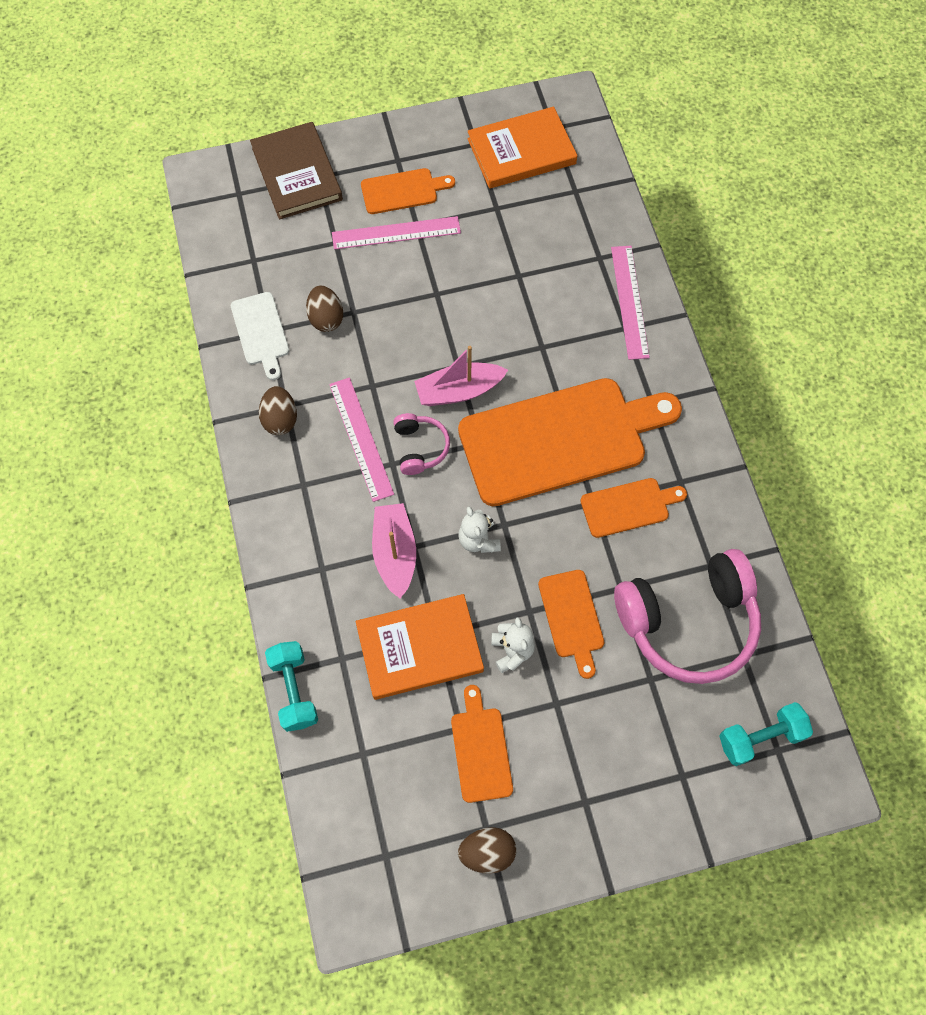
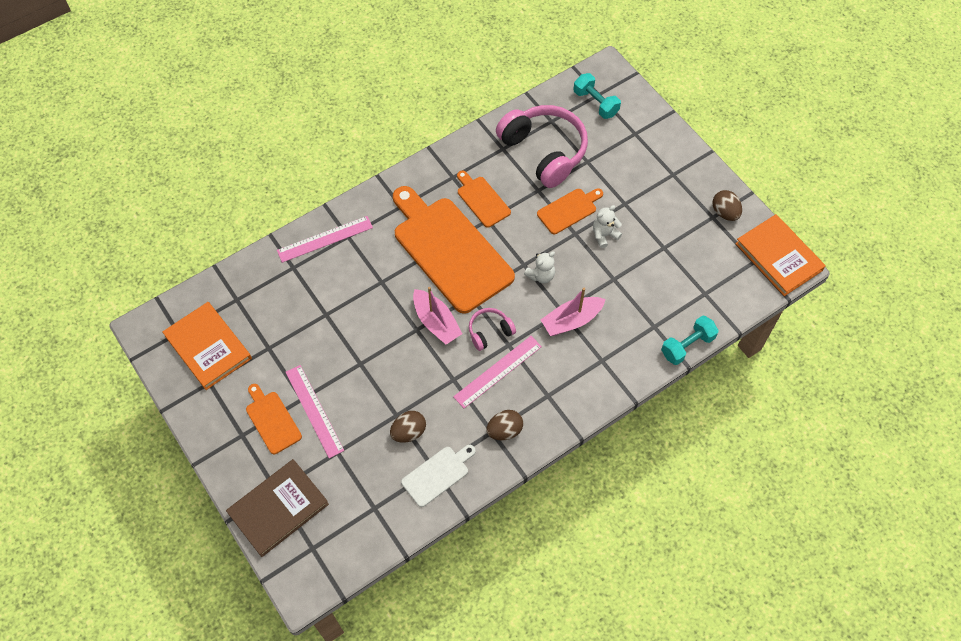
camera: 110 degrees left, 5 degrees down
orange book [356,594,484,700] -> orange book moved to [735,214,826,296]
orange cutting board [451,685,513,803] -> none

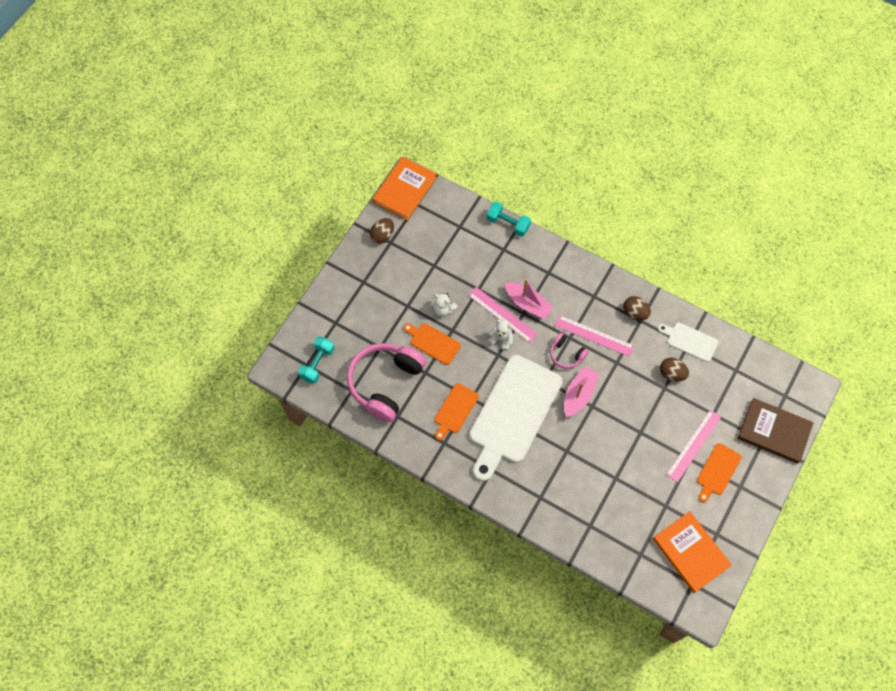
camera: 115 degrees left, 5 degrees up
orange book [163,302,252,390] -> orange book turned 60 degrees counterclockwise [653,511,732,593]
pink ruler [277,216,373,263] -> pink ruler moved to [468,287,538,343]
orange cutting board [393,186,515,314] -> white cutting board [469,355,563,481]

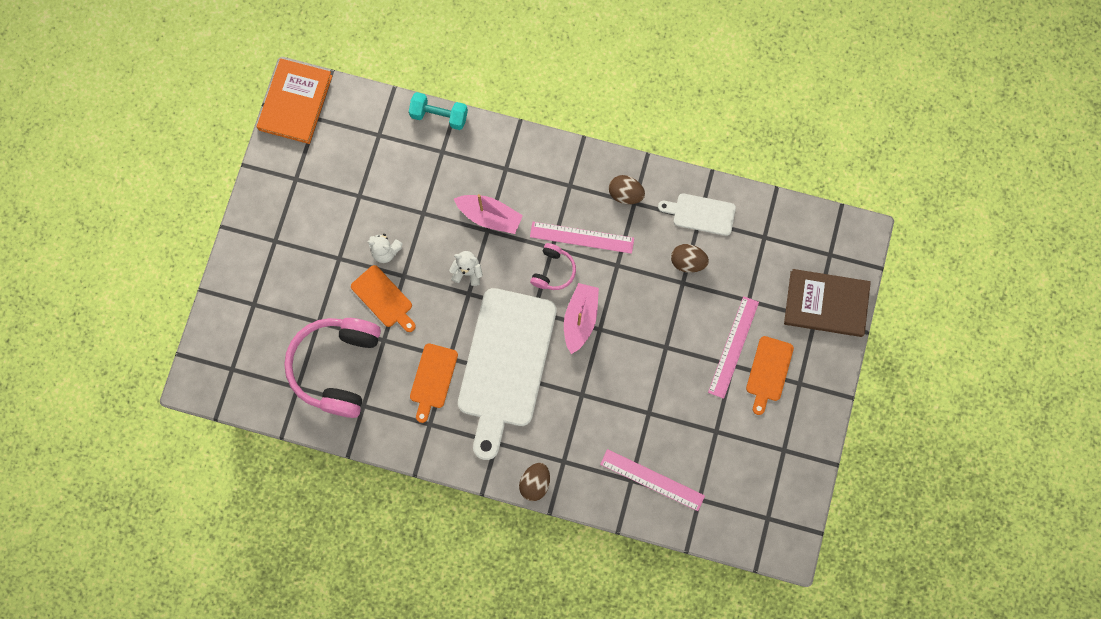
camera: 15 degrees left, 10 degrees up
turquoise dumbbell [298,337,335,384] -> none
brown egg [370,218,394,244] -> brown egg moved to [519,463,550,501]
orange cutting board [404,323,461,365] -> orange cutting board turned 150 degrees counterclockwise [351,265,416,332]
pink ruler [468,287,538,343] -> pink ruler moved to [600,449,705,511]
pink headphones [550,333,588,369] -> pink headphones turned 90 degrees counterclockwise [530,243,576,290]
orange book [653,511,732,593] -> none

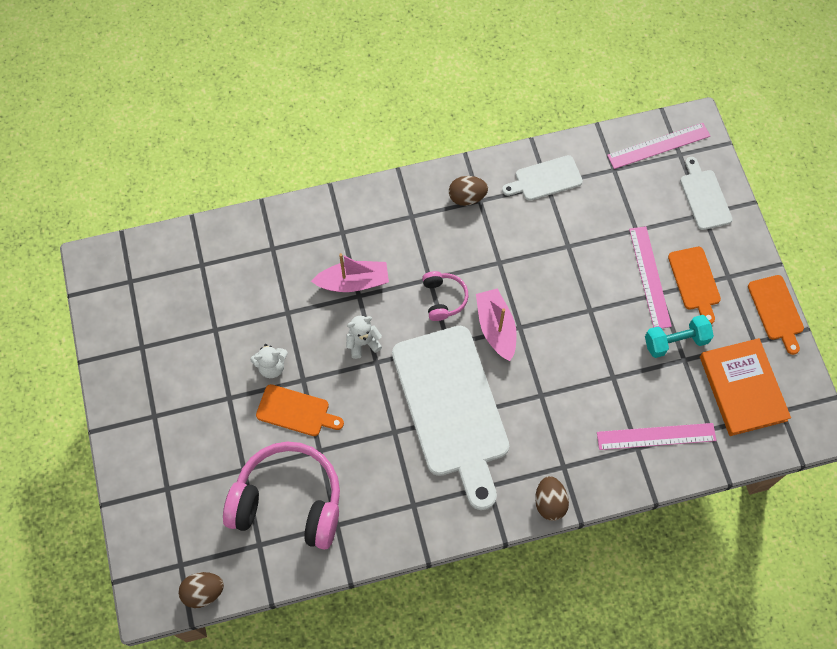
camera: 30 degrees left, 10 degrees down
orange book [257,58,333,144] -> orange book moved to [700,338,791,436]
pink headphones [284,318,381,418] -> pink headphones turned 120 degrees clockwise [223,442,340,550]
turquoise dumbbell [409,92,468,130] -> turquoise dumbbell moved to [645,315,714,358]
orange cutting board [410,343,458,423] -> orange cutting board moved to [748,275,804,355]
pink ruler [530,222,634,254] -> pink ruler moved to [607,123,710,169]
brown egg [671,244,709,273] -> brown egg moved to [178,572,224,608]
brown book [784,269,871,337] -> white cutting board [680,157,733,230]

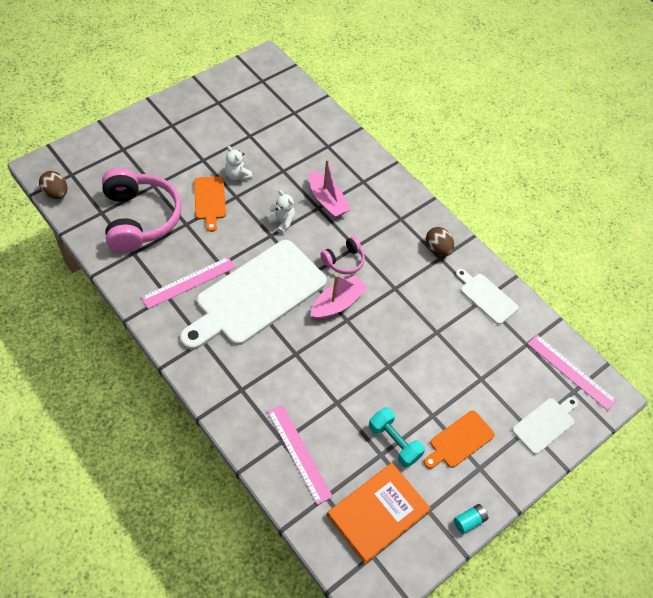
camera: 60 degrees right, 10 degrees down
brown egg [535,476,569,521] -> none
pink ruler [629,226,672,328] -> pink ruler moved to [141,257,236,309]
orange cutting board [748,275,804,355] -> turquoise battery [454,504,488,534]

